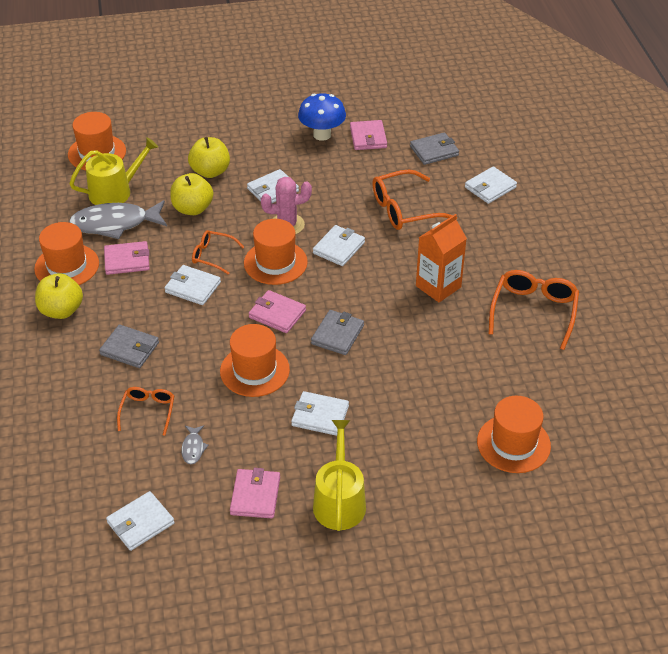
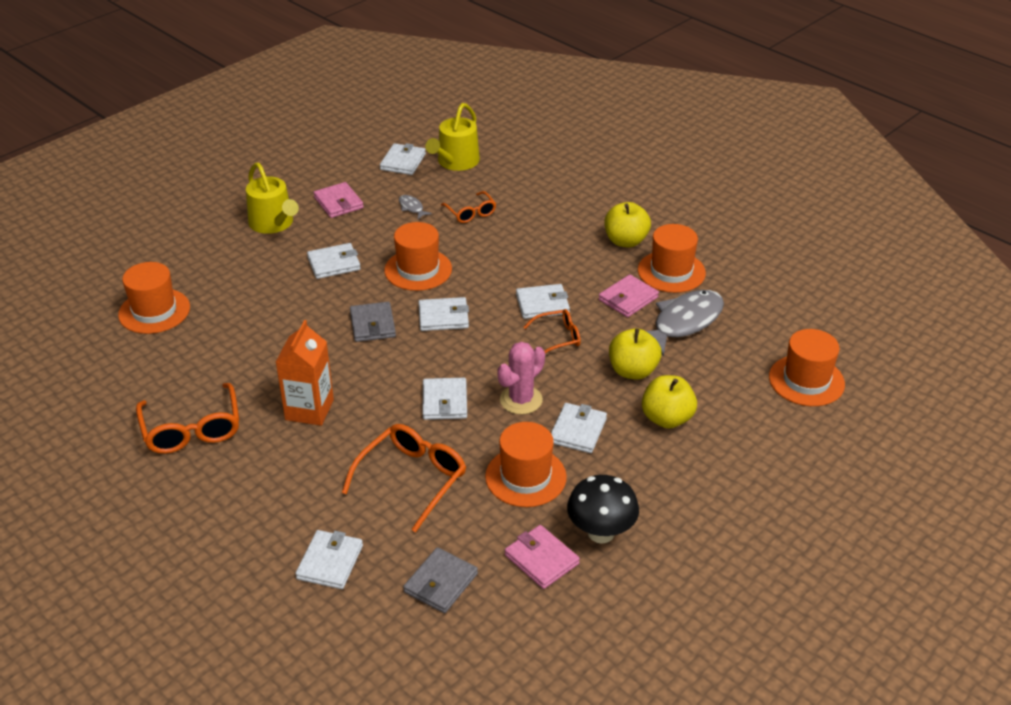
camera: 145 degrees right, 5 degrees down
yellow watering can [69,137,158,205] -> yellow watering can moved to [425,103,480,171]
grey wallet [99,325,159,368] -> none
orange hat [244,219,308,285] -> orange hat moved to [485,422,567,507]
pink wallet [249,290,306,333] -> white wallet [418,297,469,331]
blue mushroom [298,93,346,141] -> black mushroom [567,475,639,543]

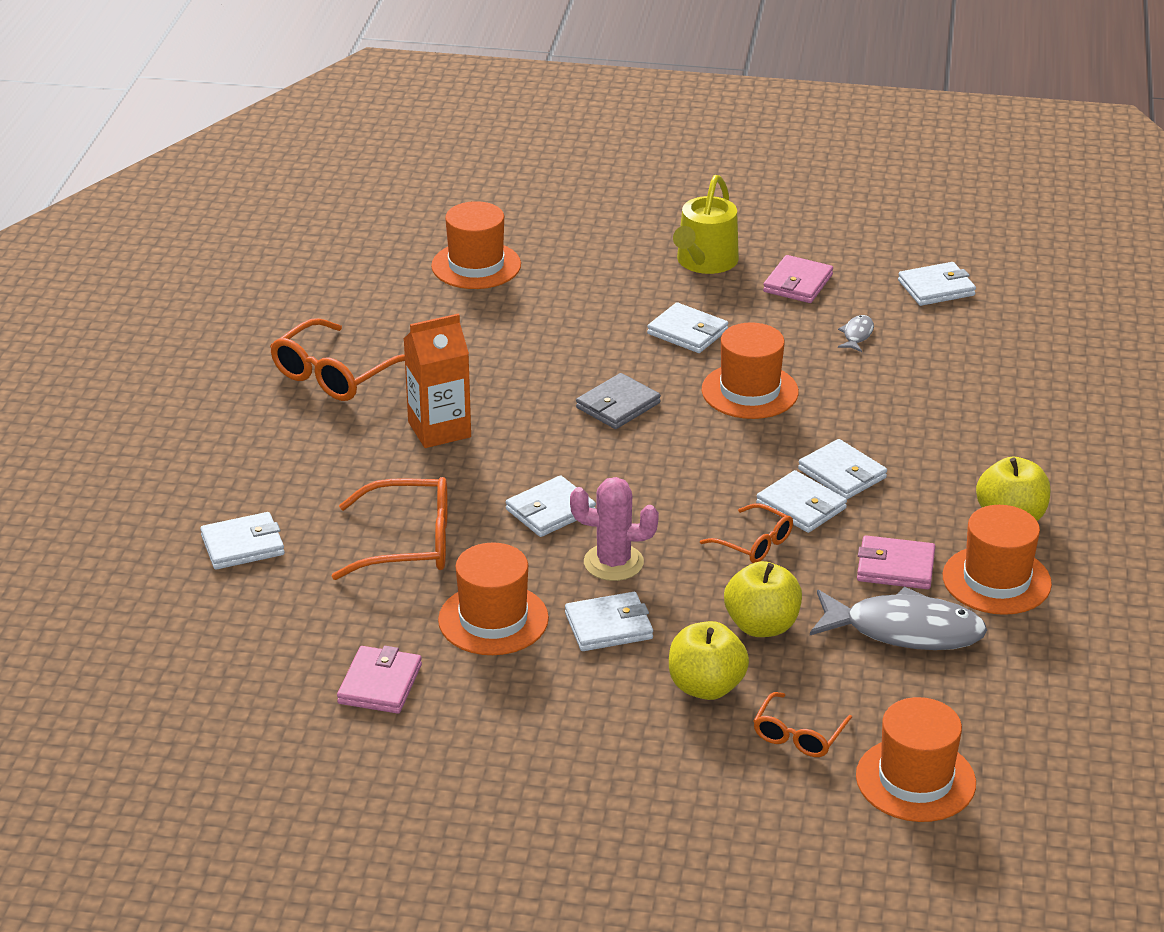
camera: 55 degrees right, 5 degrees down
grey wallet [403,547,478,613] -> none
white wallet [418,297,469,331] -> white wallet moved to [798,439,887,499]
yellow watering can [425,103,480,171] -> none
orange glasses [441,191,496,223] -> orange glasses moved to [753,692,852,757]
black mushroom [567,475,639,543] -> none

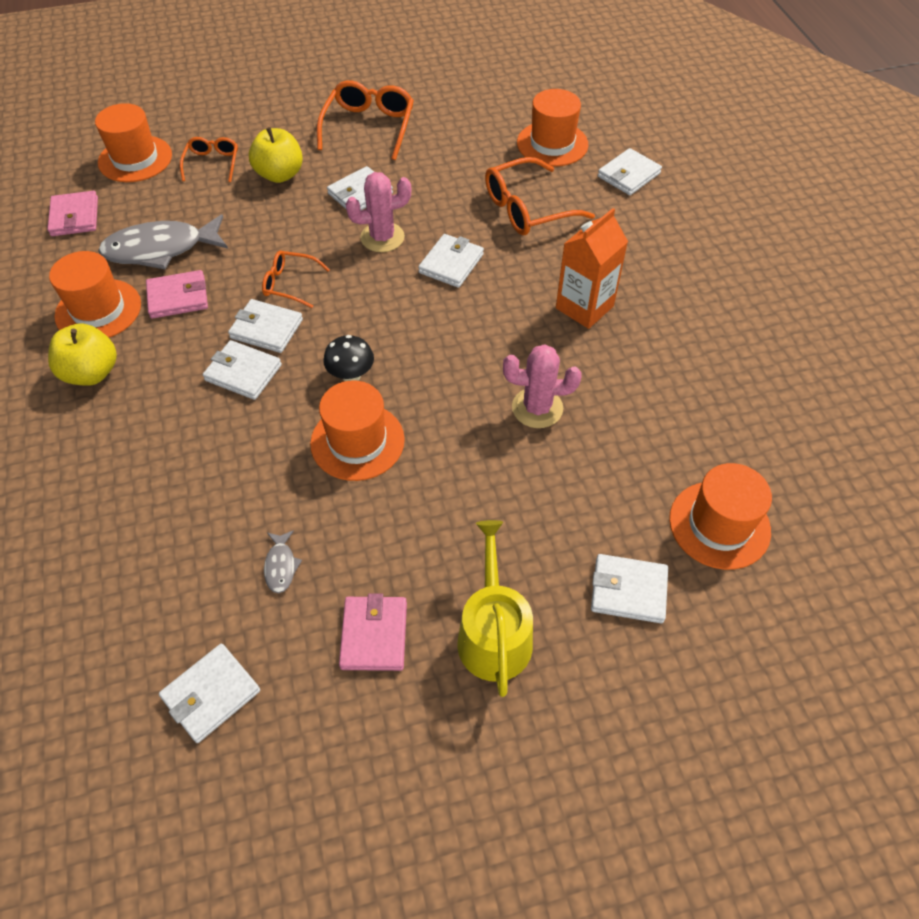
camera: 155 degrees right, 20 degrees up
orange glasses [270,318,405,401] -> orange glasses moved to [317,80,414,160]
pink wallet [337,646,422,714] -> pink wallet moved to [47,191,98,236]
orange hat [438,543,549,655] -> orange hat moved to [517,89,588,166]
grey wallet [576,373,661,429] -> none
white wallet [647,302,728,353] -> white wallet moved to [591,554,668,623]
yellow apple [724,561,802,637] -> none
none -> black mushroom [323,335,374,381]
none -> pink cactus [503,344,582,428]

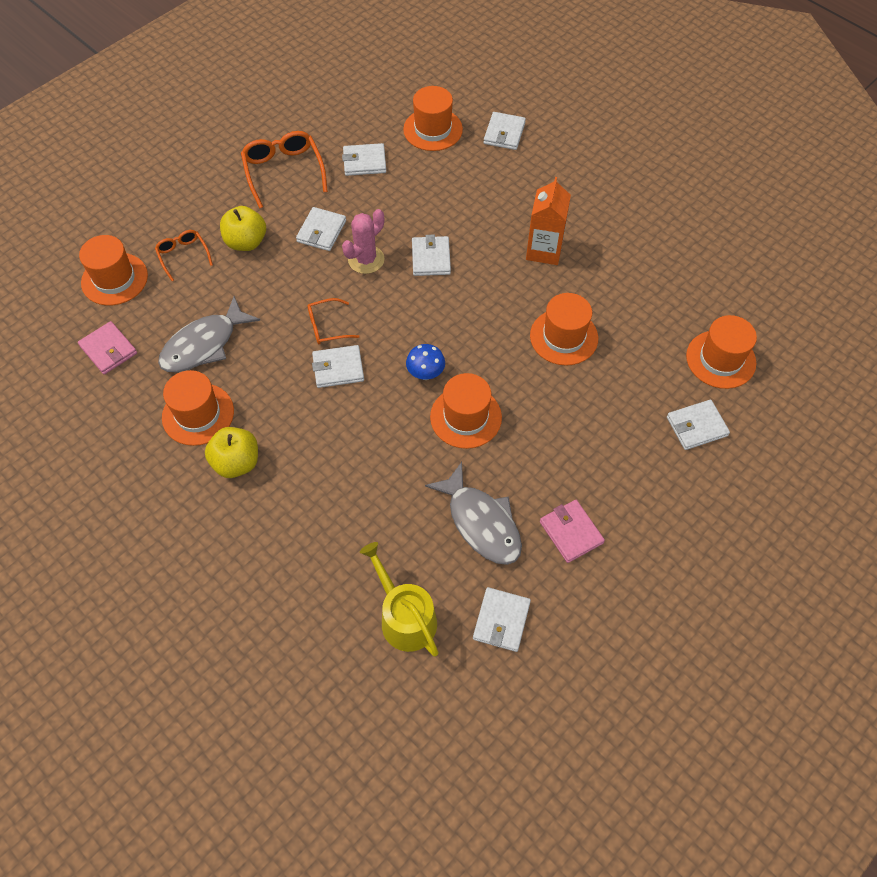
camera: 30 degrees left, 5 degrees up
pink wallet [146,270,208,319] -> none
white wallet [203,340,282,400] -> white wallet moved to [342,143,386,176]
grey fish [264,530,302,593] -> grey fish [425,462,522,565], size x2.32
black mushroom [323,335,374,381] -> blue mushroom [406,344,445,380]
yellow watering can [457,520,533,697] -> yellow watering can moved to [360,542,439,657]
orange glasses [485,157,595,235] -> none
pink cactus [503,344,582,428] -> orange hat [530,293,598,366]

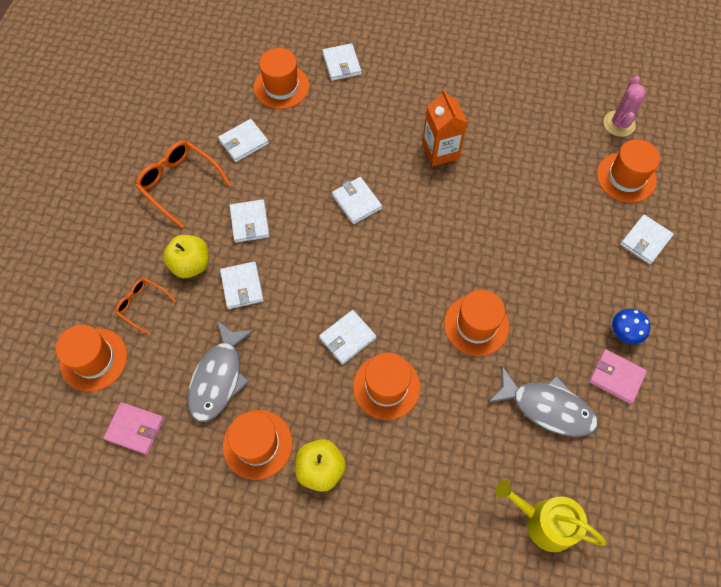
camera: 30 degrees left, 5 degrees up
orange glasses [307,298,360,344] -> none
pink cactus [342,209,385,274] -> pink cactus moved to [604,76,646,137]
blue mushroom [406,344,445,380] -> blue mushroom moved to [612,309,650,344]
white wallet [473,587,531,652] -> white wallet moved to [220,261,264,309]
orange hat [530,293,598,366] -> orange hat moved to [353,352,420,420]

